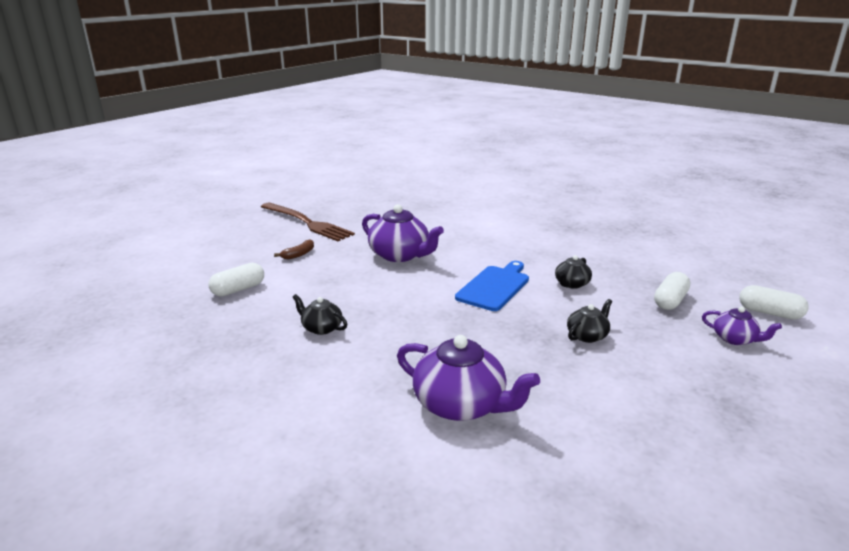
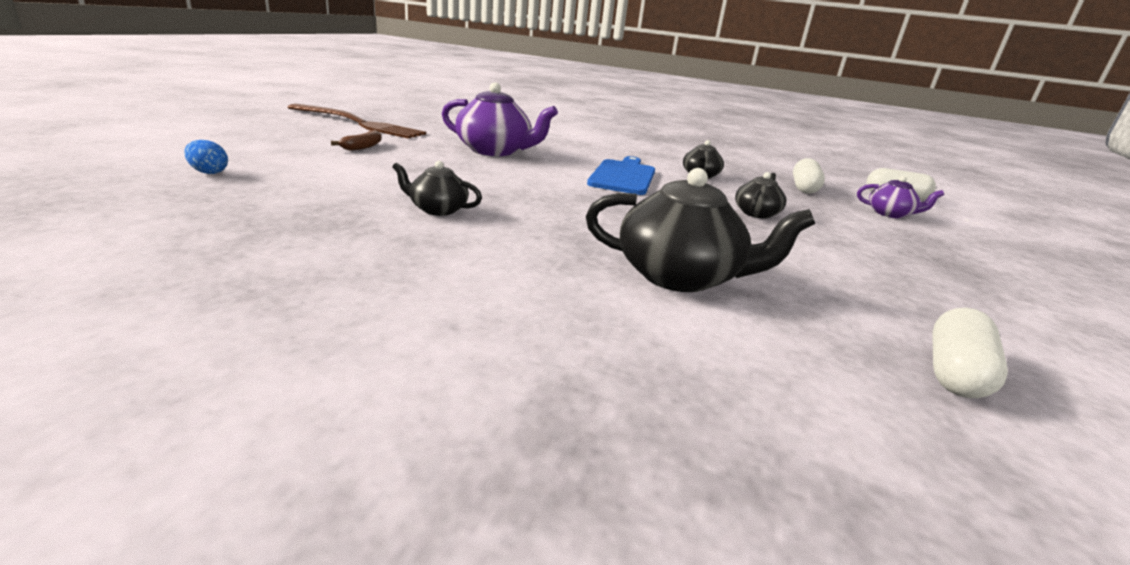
camera: 20 degrees left, 0 degrees up
white capsule [208,263,264,296] -> white capsule moved to [932,308,1008,398]
purple teapot [397,335,540,421] -> black teapot [586,168,815,292]
none -> blue egg [184,140,228,174]

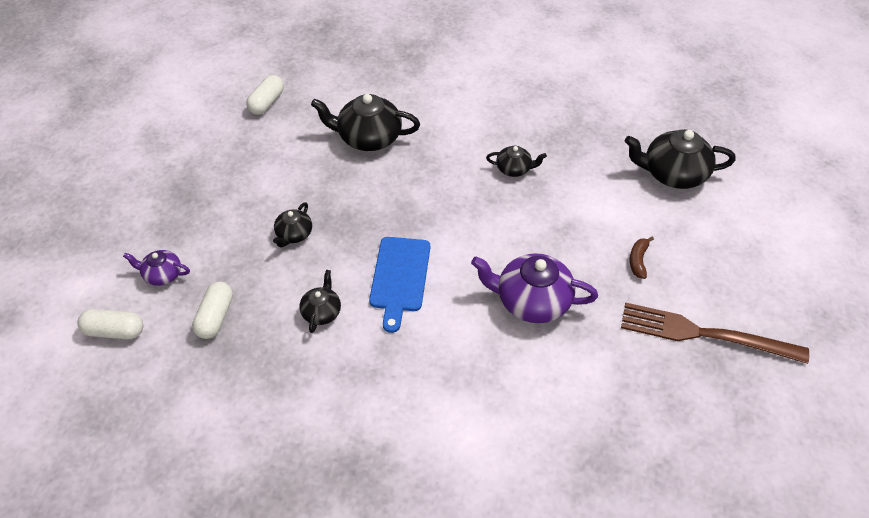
camera: 175 degrees right, 25 degrees up
blue egg [184,140,228,174] -> black teapot [625,129,736,189]

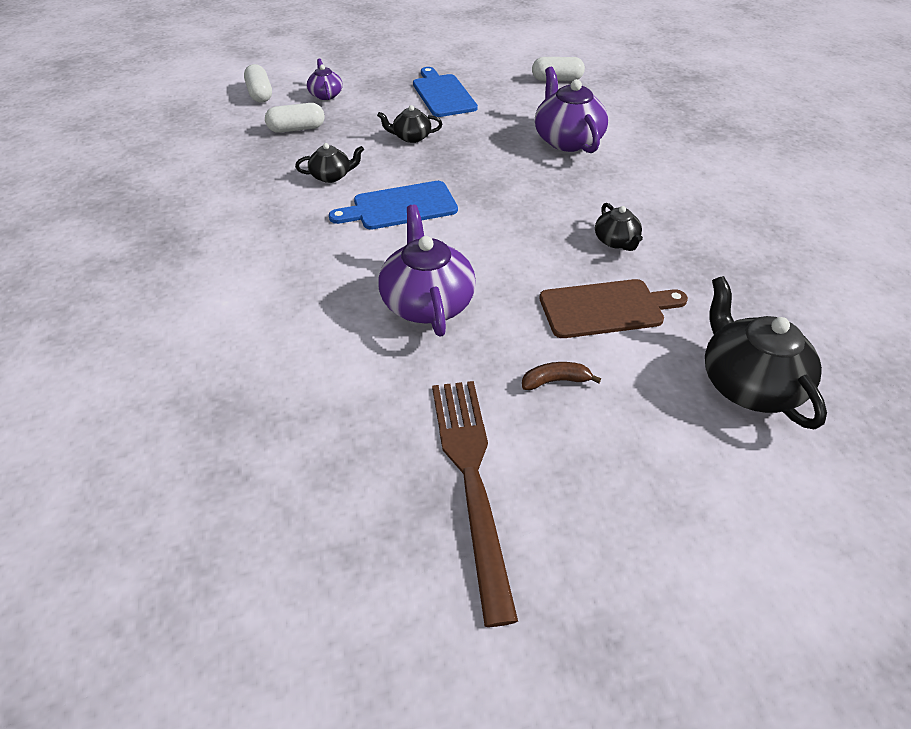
camera: 65 degrees right, 5 degrees down
black teapot [311,94,420,151] -> purple teapot [535,67,608,153]
none -> blue cutting board [413,67,478,117]
none -> brown cutting board [539,279,688,338]

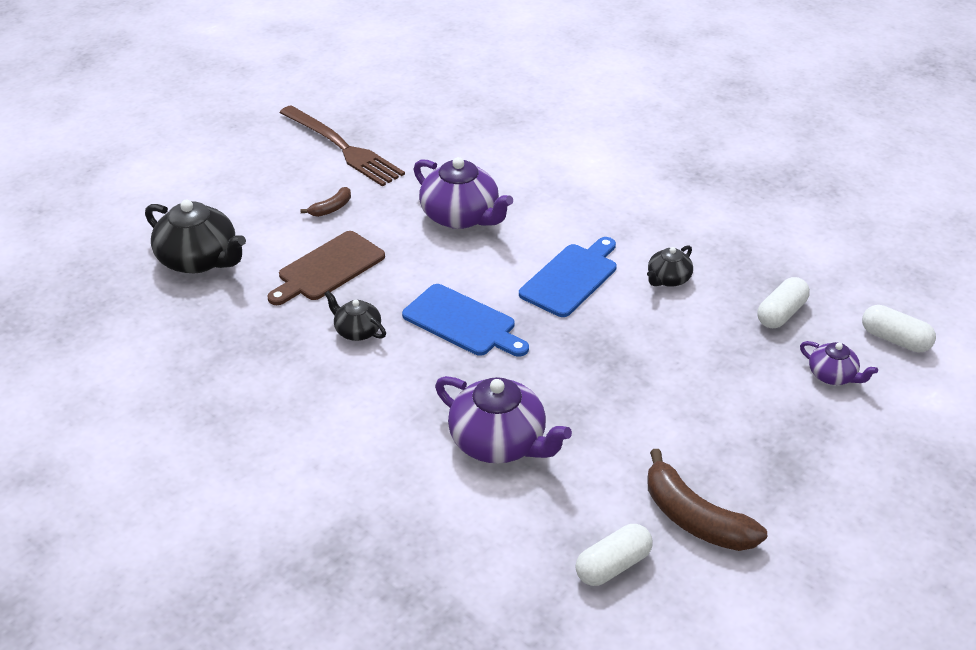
camera: 145 degrees right, 5 degrees down
black teapot [377,105,442,143] -> none
blue cutting board [413,67,478,117] -> blue cutting board moved to [402,284,529,357]
none -> brown banana [647,449,767,551]

